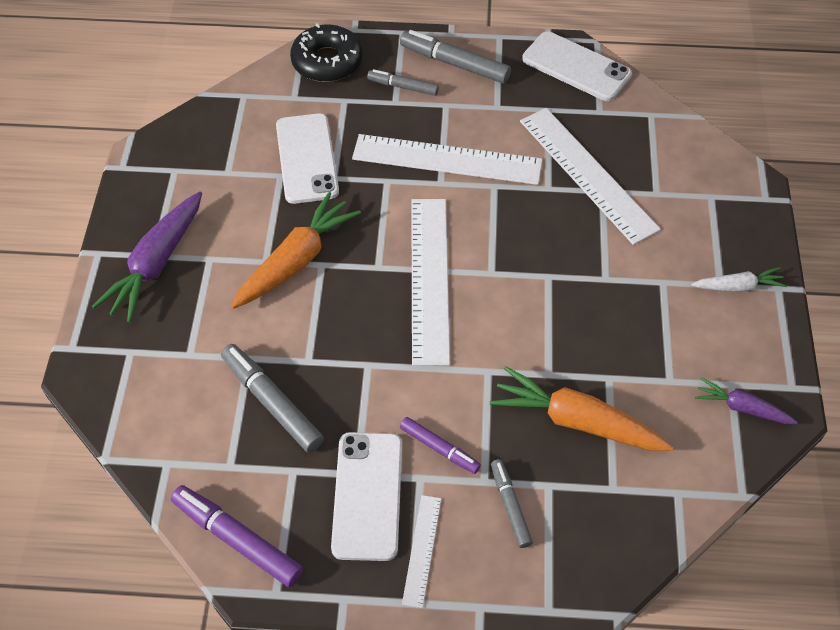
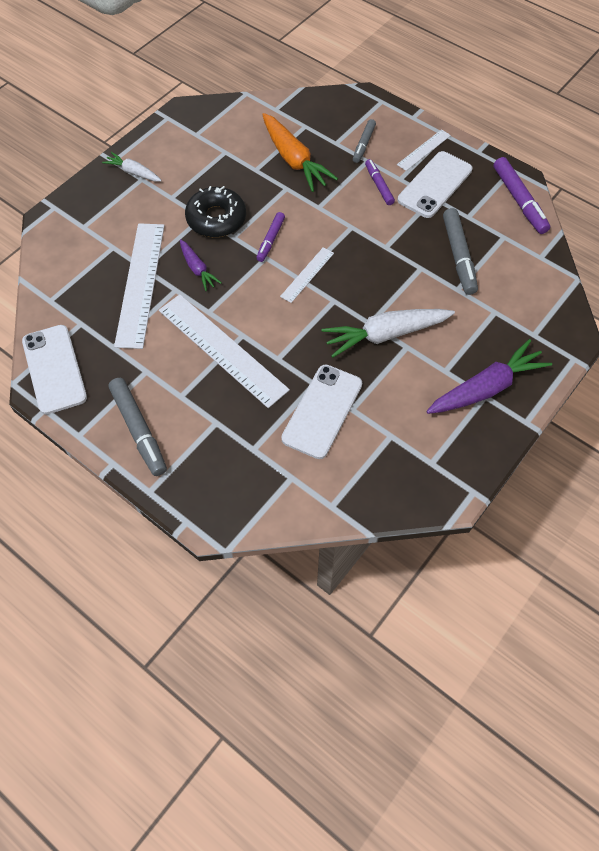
camera: 145 degrees left, 5 degrees up
orange carrot [231,192,361,309] -> white carrot [322,309,455,358]
black donut [290,23,363,82] -> black donut moved to [185,186,246,237]
grey marker [367,69,439,96] -> none
white ruler [411,199,450,366] -> white ruler [280,247,334,303], size x0.49
purple carrot [695,377,798,424] -> purple carrot moved to [180,239,222,291]
none -> purple marker [256,212,285,262]

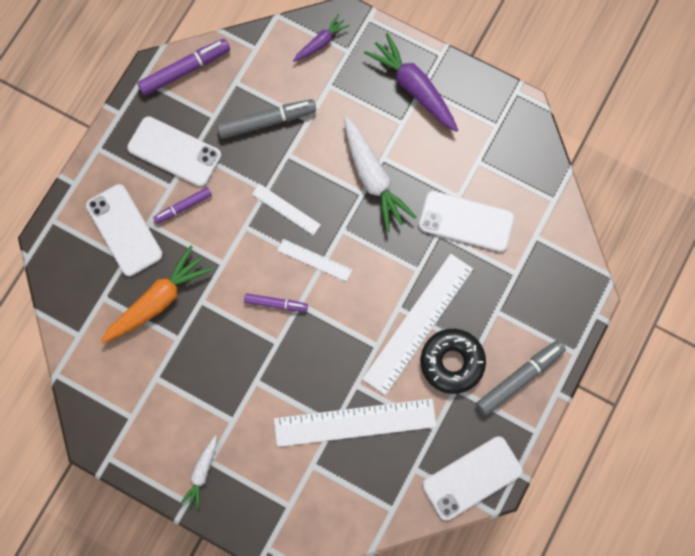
camera: 100 degrees left, 15 degrees up
purple carrot [180,239,222,291] -> purple carrot moved to [293,14,350,62]
black donut [185,186,246,237] -> black donut moved to [420,329,486,394]
grey marker [353,119,376,163] -> white phone [86,184,163,276]
white ruler [397,129,451,171] -> white ruler moved to [252,184,321,235]

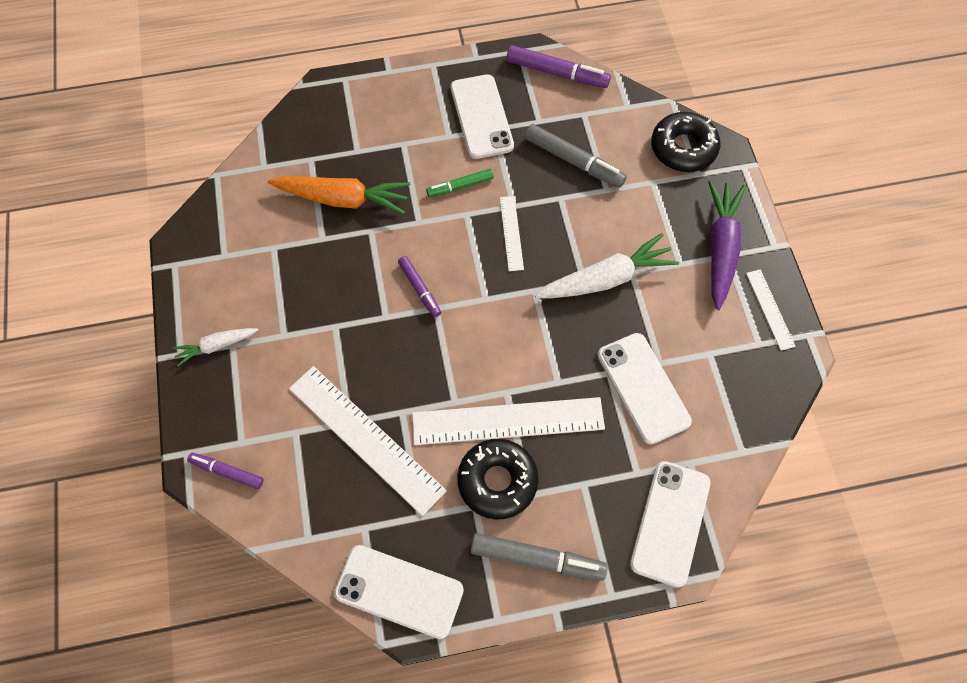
camera: 50 degrees right, 10 degrees down
white phone [86,184,163,276] -> white phone moved to [630,461,711,587]
purple marker [153,187,212,224] -> purple marker moved to [187,453,264,489]
white ruler [277,239,352,282] -> white ruler moved to [746,269,796,351]
purple carrot [293,14,350,62] -> black donut [651,112,720,172]
white carrot [344,117,416,232] -> white carrot turned 135 degrees counterclockwise [535,233,679,298]
none -> green marker [426,169,494,197]

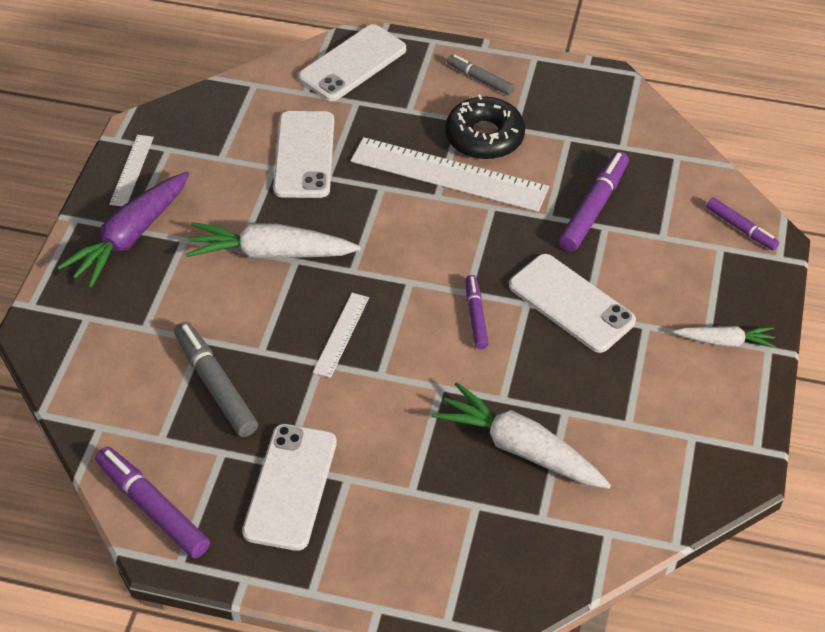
camera: 155 degrees left, 15 degrees down
orange carrot [268,176,410,214] -> white carrot [432,382,611,489]
white ruler [289,366,447,516] -> purple marker [559,151,629,252]
white phone [334,545,464,639] -> white phone moved to [509,254,636,353]
green marker [426,169,494,197] -> none
grey marker [471,533,608,581] -> grey marker [447,54,514,95], size x0.61
black donut [651,112,720,172] -> none

